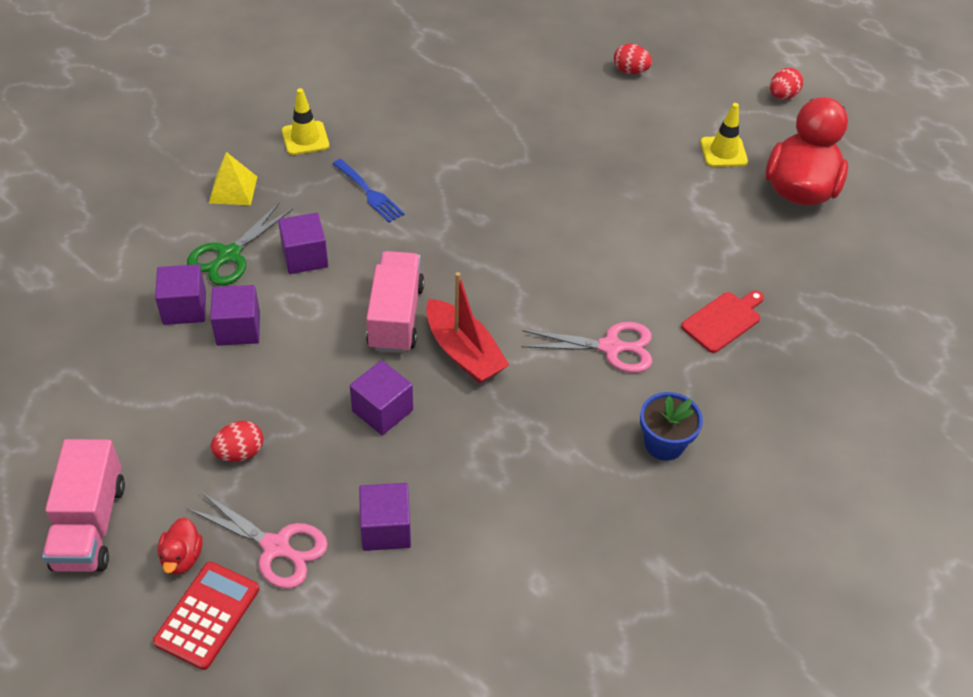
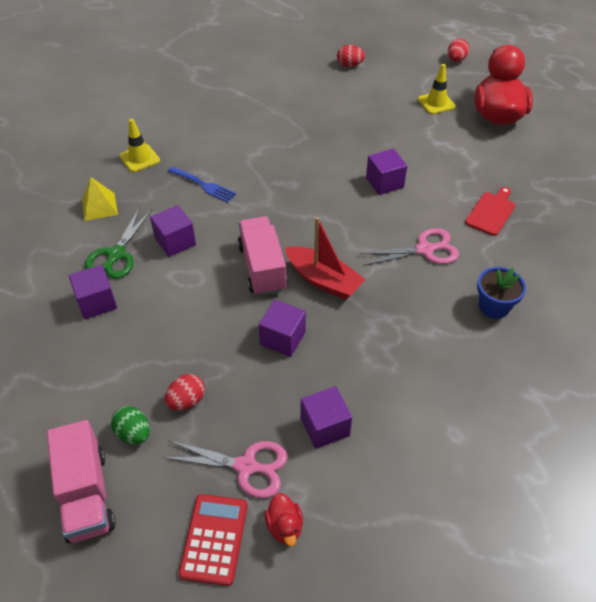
camera: 15 degrees left, 0 degrees up
red duck [158,517,203,575] -> red duck moved to [265,493,303,546]
purple cube [210,285,260,346] -> purple cube moved to [366,149,407,195]
none -> green egg [111,406,150,444]

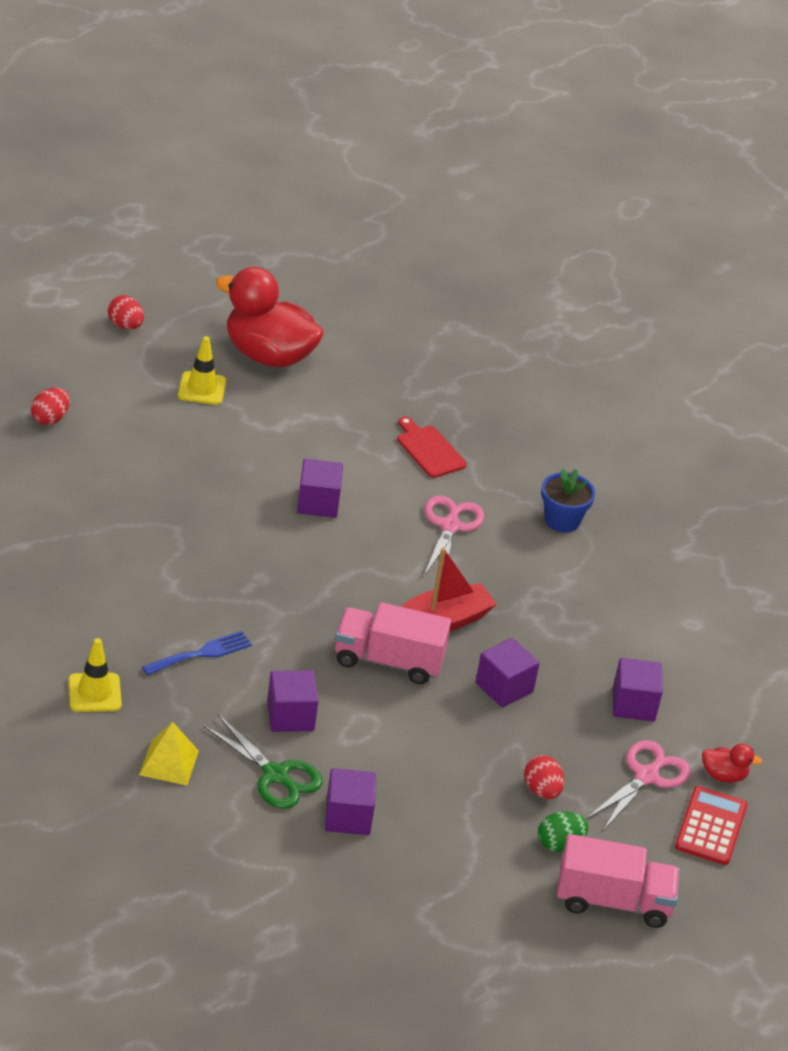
camera: 70 degrees left, 10 degrees down
red calculator [179,494,248,586] -> red calculator turned 75 degrees clockwise [675,786,748,865]

